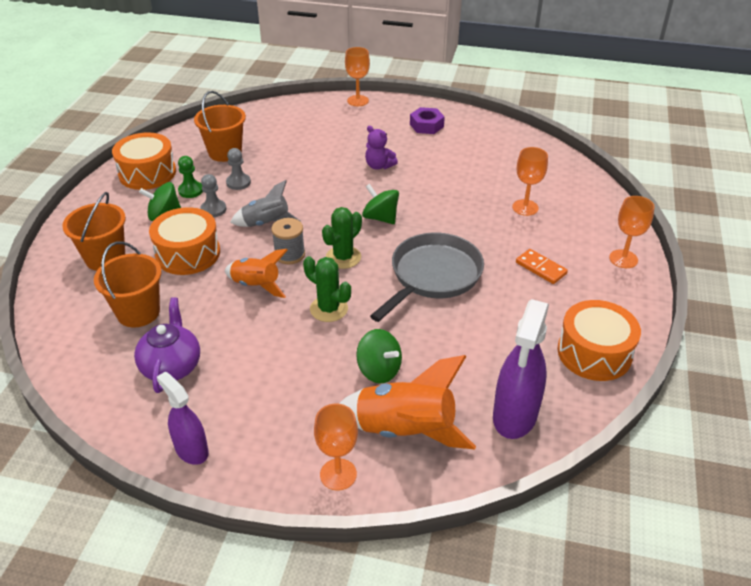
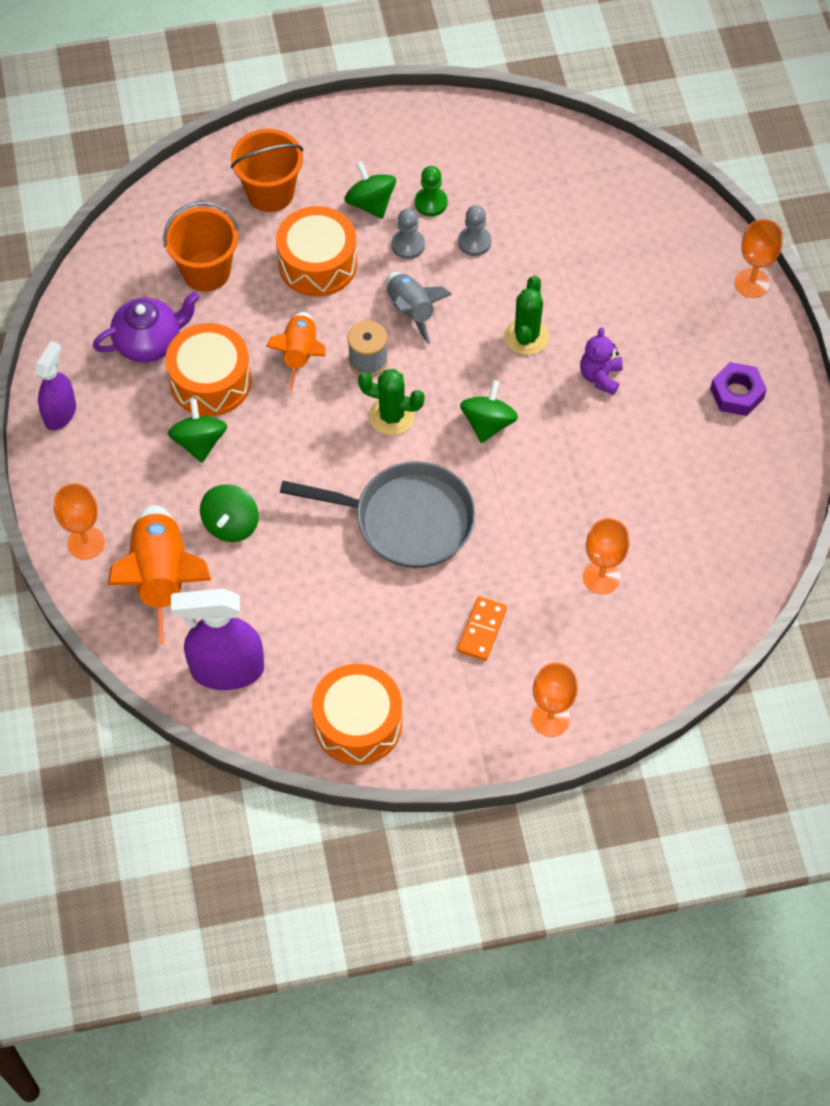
camera: 65 degrees right, 20 degrees up
orange drum [112,133,176,190] -> orange drum moved to [165,323,251,416]
orange bucket [194,91,246,162] -> none
green cactus [303,256,351,322] -> green cactus moved to [504,276,549,355]
none -> green spinning top [168,399,227,463]

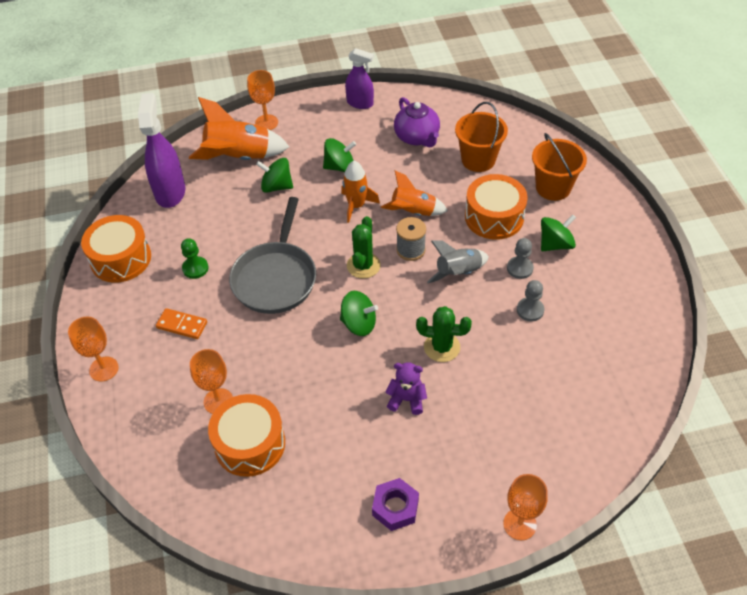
camera: 90 degrees right, 10 degrees down
orange drum [165,323,251,416] -> orange drum moved to [208,394,285,477]
green pawn [415,166,448,216] -> green pawn moved to [181,238,209,279]
none -> orange rocket [341,161,380,223]

